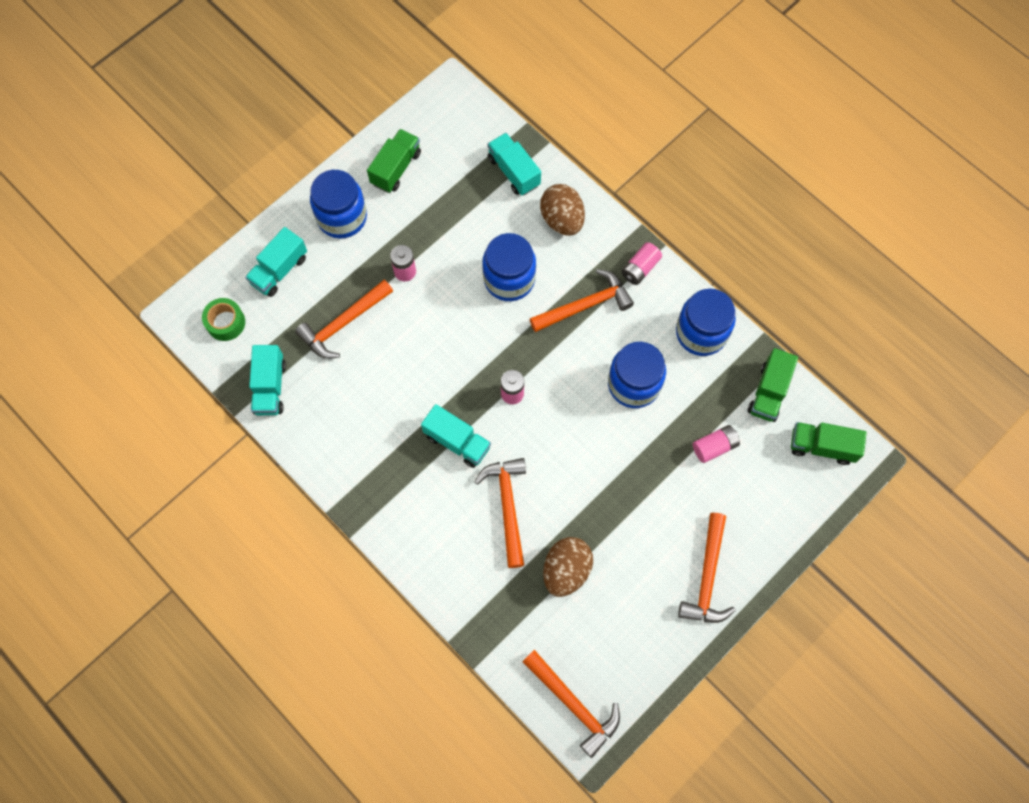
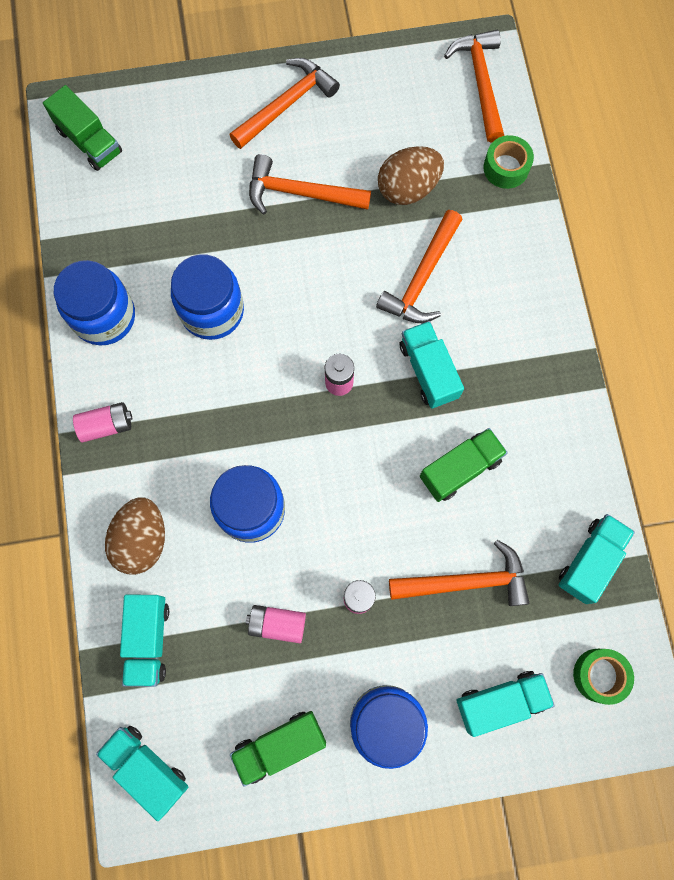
camera: 145 degrees left, 5 degrees up
orange hammer [530,269,634,332] -> orange hammer moved to [249,154,371,214]
pink battery [693,425,740,463] -> pink battery moved to [246,605,306,643]
green truck [748,348,798,422] -> green truck moved to [420,428,508,502]
none -> turquoise truck [96,726,188,821]
none -> green tape [484,135,534,189]

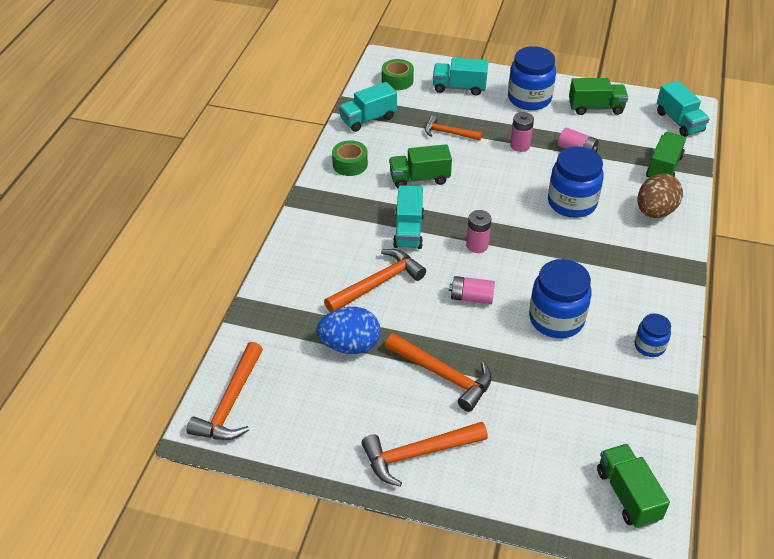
camera: 155 degrees left, 30 degrees down
blue jar [54,260,135,346] -> blue jar [635,314,671,357], size x0.55
pink battery [73,402,133,442] -> pink battery moved to [449,276,495,304]
turquoise truck [120,594,169,687] -> green truck [646,132,686,177]
brown egg [378,146,444,205] -> blue egg [317,307,380,354]
orange hammer [389,540,530,606] -> orange hammer [425,116,482,141], size x0.64
green tape [484,135,534,189] -> green tape moved to [332,140,368,176]

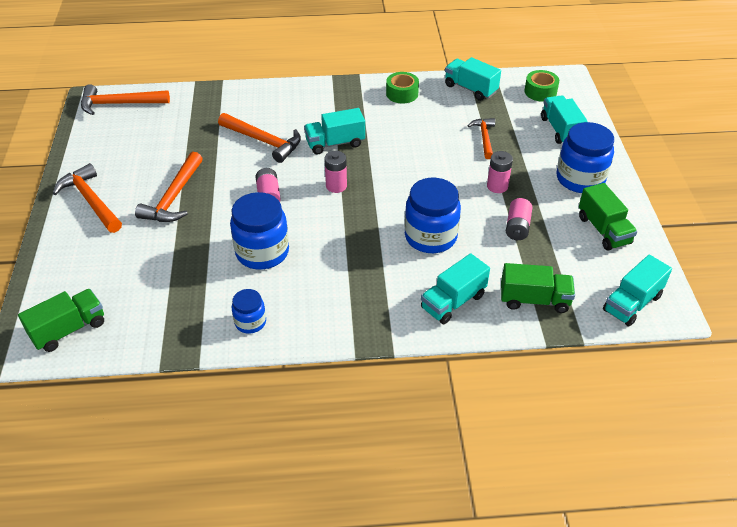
camera: 70 degrees right, 0 degrees up
blue egg [317,307,380,354] -> none
green truck [389,144,452,188] -> none
brown egg [638,174,683,218] -> turquoise truck [421,253,490,324]

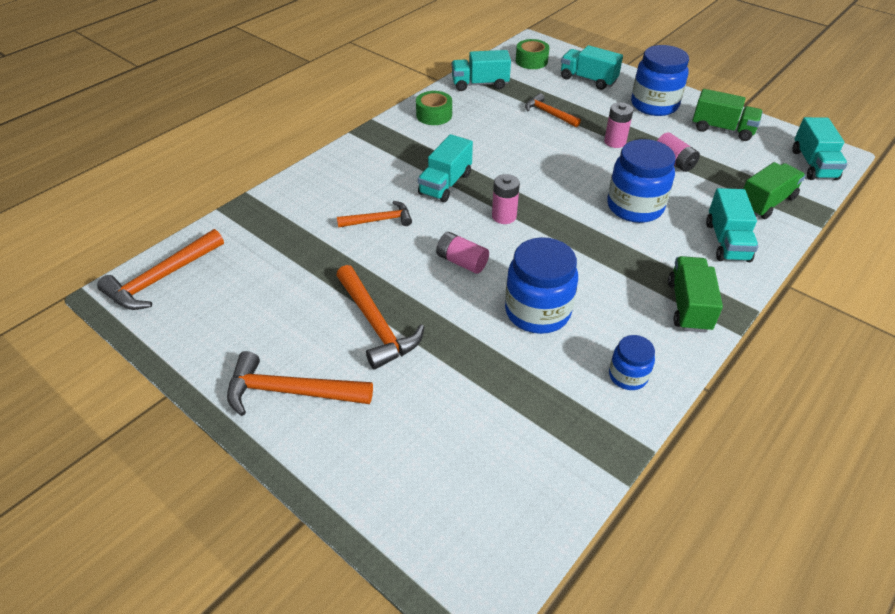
camera: 45 degrees left, 0 degrees up
green truck [18,289,104,352] -> green truck moved to [668,256,723,333]
orange hammer [218,113,301,163] -> orange hammer [337,201,412,228], size x0.64

